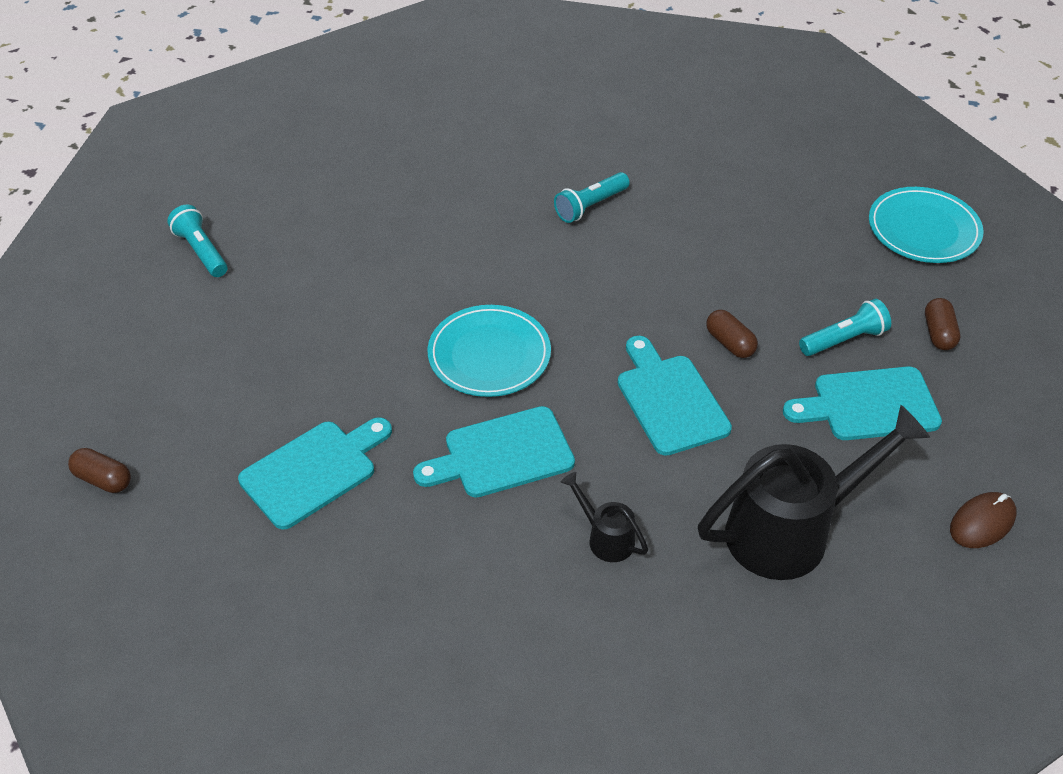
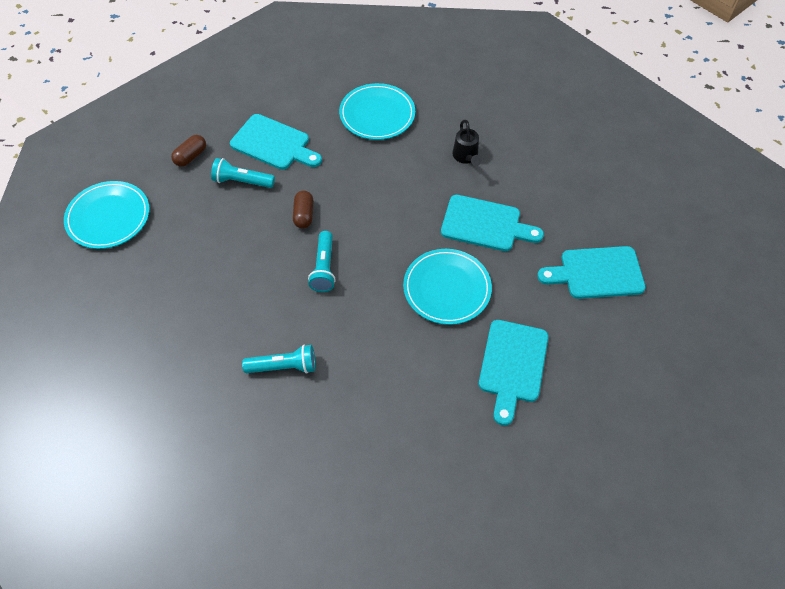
camera: 145 degrees left, 10 degrees up
brown capsule [68,448,131,493] -> none
turquoise flashlight [167,204,227,277] -> turquoise flashlight moved to [308,231,336,292]
turquoise cutting board [618,336,732,456] -> turquoise cutting board moved to [479,320,548,426]
black watering can [698,405,930,580] -> turquoise plate [339,83,415,140]
brown mouse [950,492,1017,548] -> none

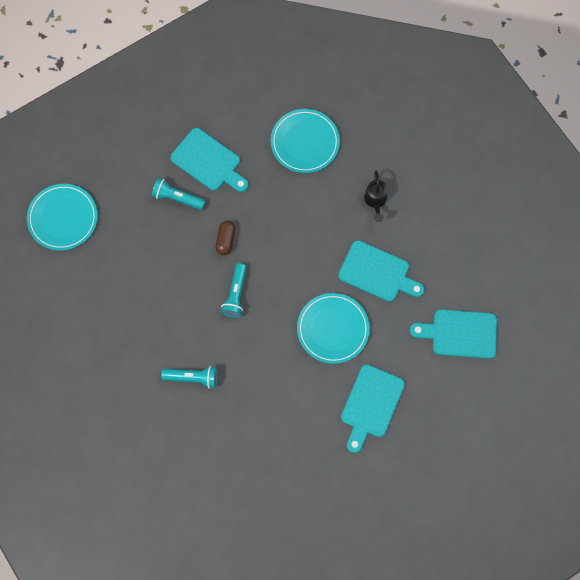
camera: 10 degrees right, 15 degrees up
brown capsule [171,135,206,167] -> none

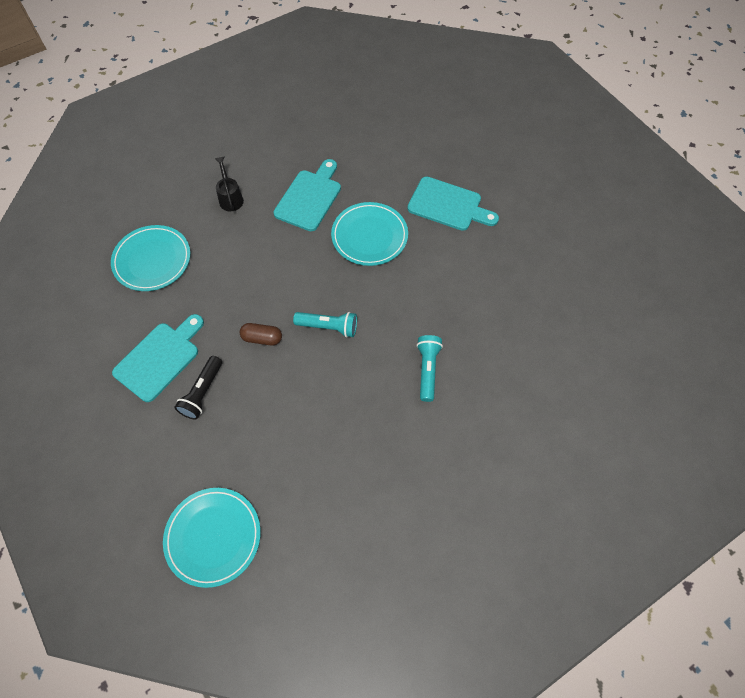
camera: 90 degrees left, 10 degrees down
turquoise flashlight [152,178,206,210] -> black flashlight [174,356,222,420]
black watering can [364,171,388,222] -> black watering can turned 105 degrees counterclockwise [215,157,244,211]
turquoise cutting board [410,309,497,359] -> none

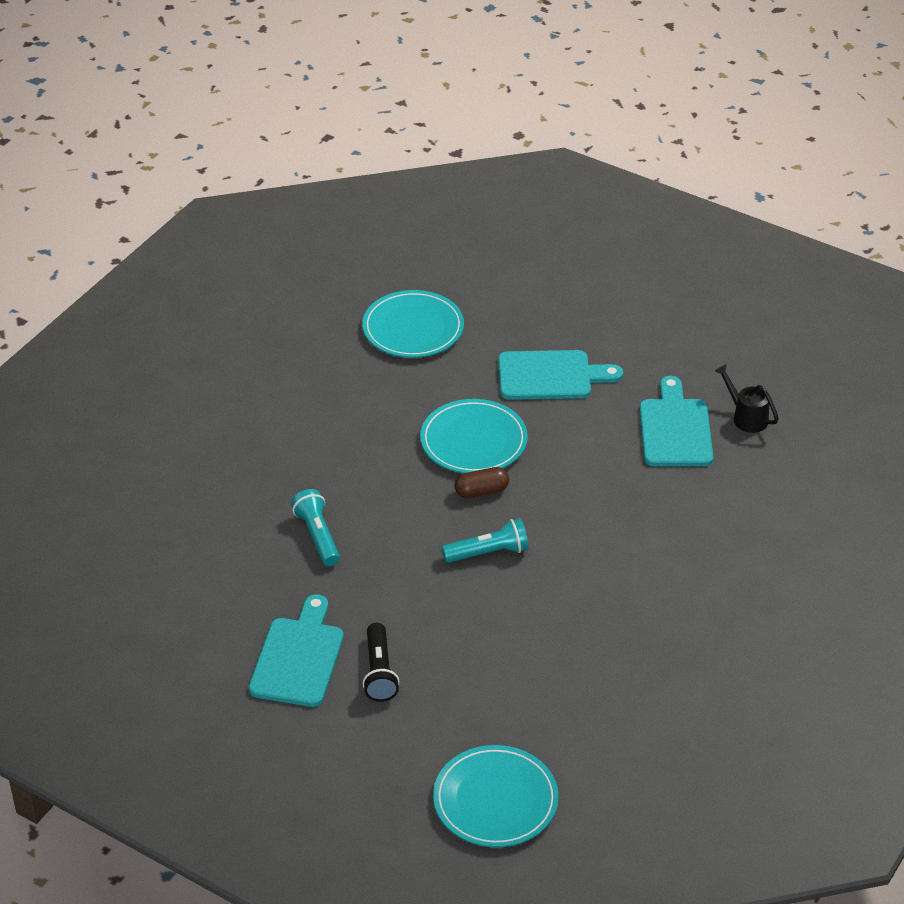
camera: 25 degrees left, 20 degrees down
turquoise plate [111,225,191,291] -> turquoise plate moved to [362,290,464,358]
black watering can [215,157,244,211] -> black watering can moved to [715,364,779,433]
brown capsule [240,323,282,345] -> brown capsule moved to [455,467,509,498]
turquoise cutting board [273,159,341,231] -> turquoise cutting board moved to [639,376,713,466]
turquoise flashlight [417,335,443,402] -> turquoise flashlight moved to [291,489,340,566]

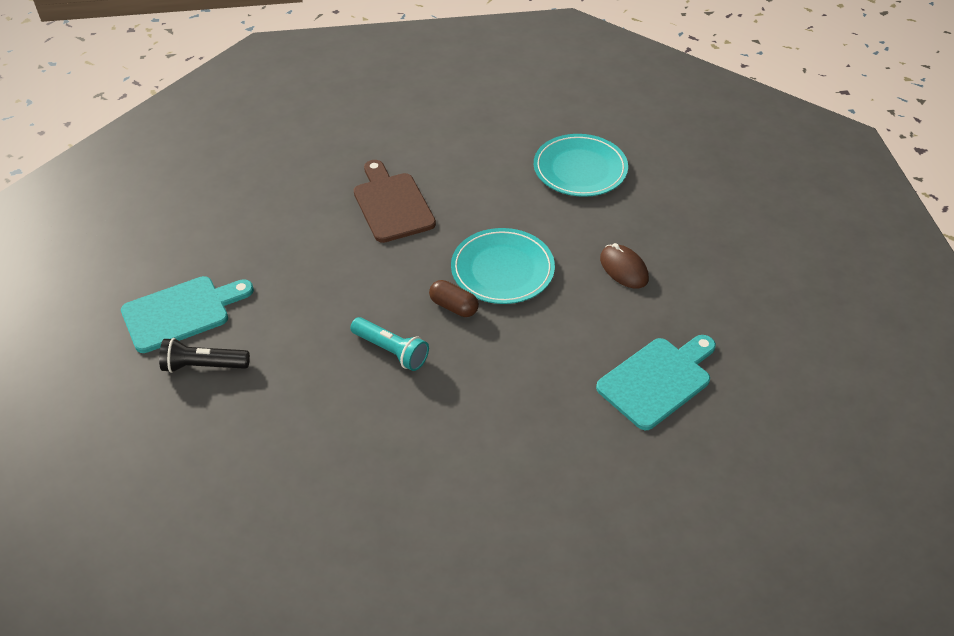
camera: 50 degrees right, 5 degrees up
turquoise flashlight [291,489,340,566] -> none
black flashlight [362,623,400,702] -> black flashlight turned 45 degrees clockwise [159,338,250,373]
turquoise plate [433,745,559,847] -> none
turquoise cutting board [498,350,623,400] -> brown mouse [600,243,649,289]
black watering can [715,364,779,433] -> none
none -> brown cutting board [354,160,436,243]

